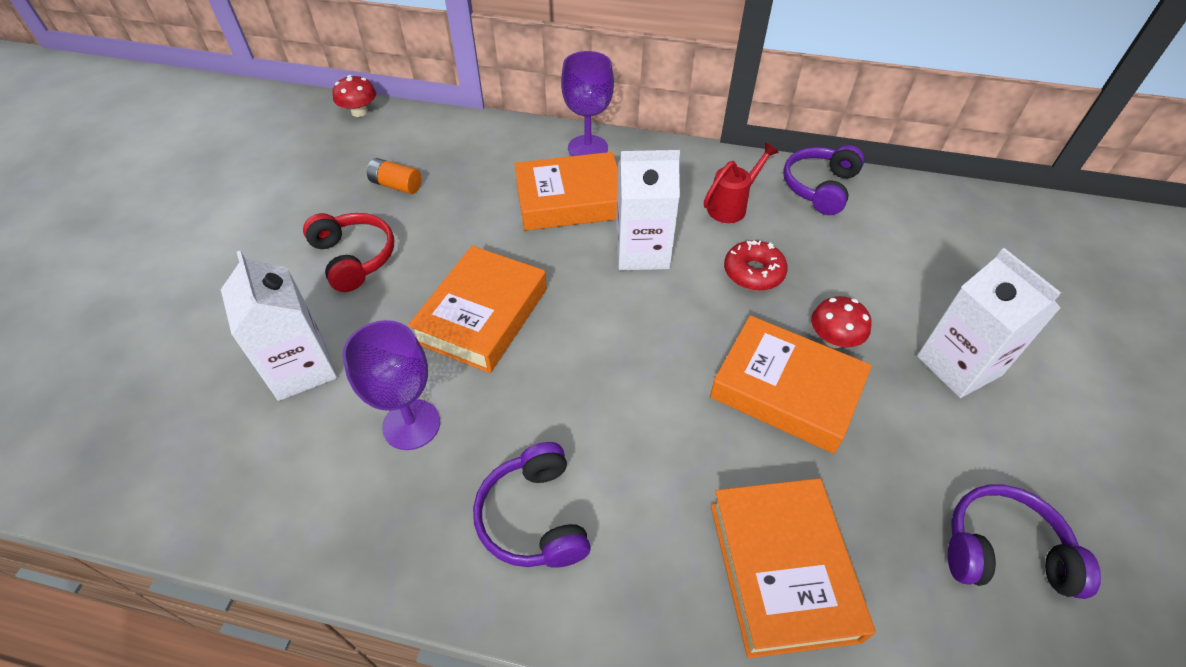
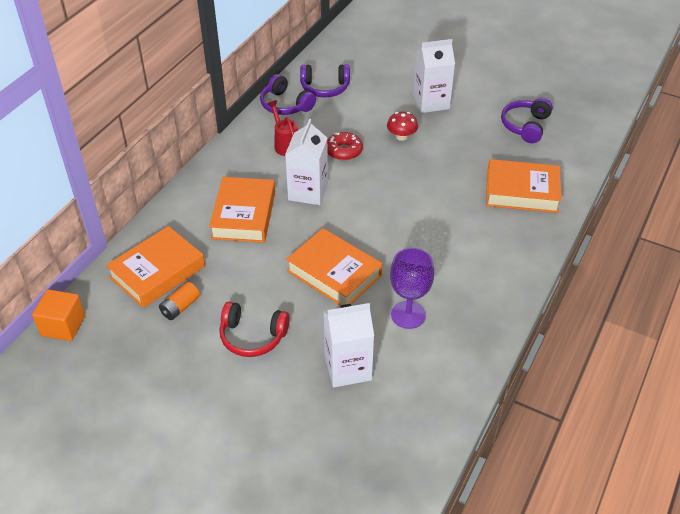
camera: 75 degrees left, 5 degrees down
red headphones [303,213,394,292] -> red headphones turned 150 degrees counterclockwise [219,302,290,357]
red mushroom [333,75,376,117] -> orange cube [32,289,85,341]
purple headphones [473,442,591,568] -> purple headphones moved to [300,64,350,97]
purple goblet [561,51,614,156] -> none
orange book [710,315,872,454] -> orange book moved to [106,226,205,308]

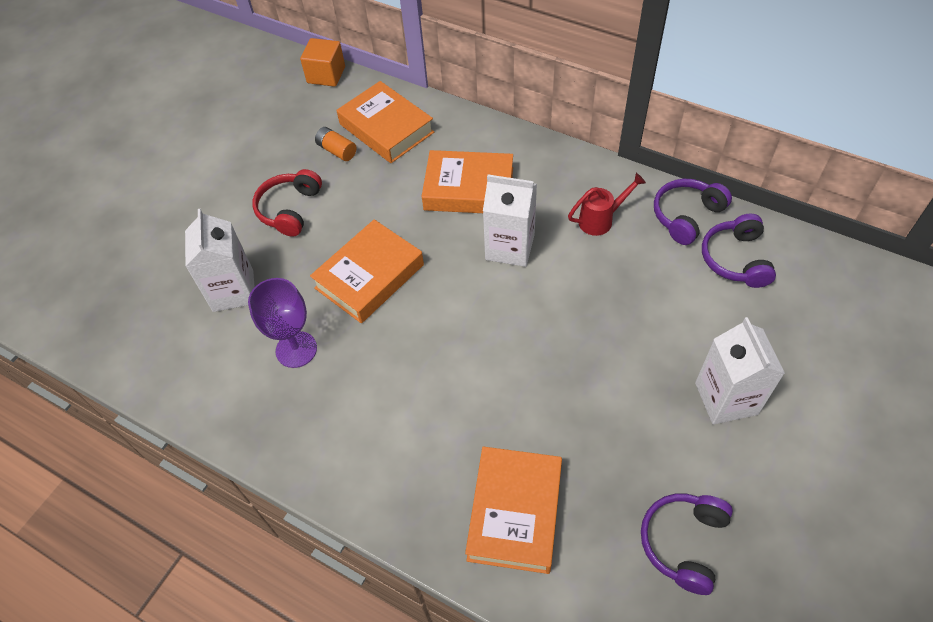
camera: 95 degrees right, 10 degrees up
red donut [327,132,363,161] -> none
red mushroom [387,112,418,141] -> none
purple headphones [501,98,553,143] -> purple headphones turned 90 degrees counterclockwise [641,494,733,595]

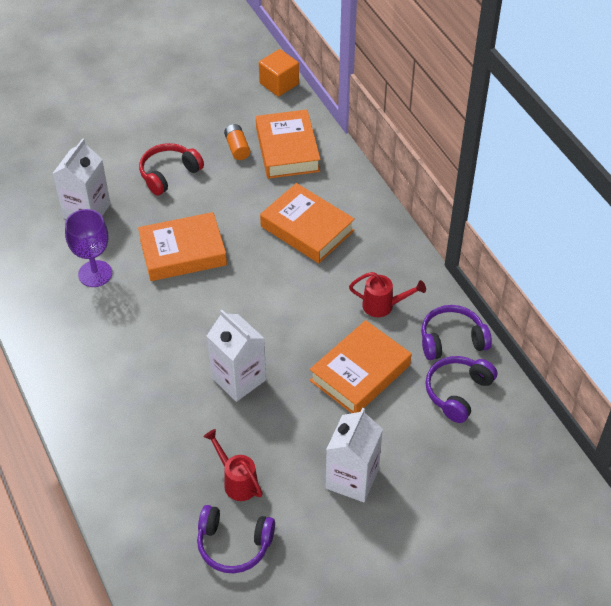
camera: 30 degrees right, 5 degrees down
orange book [465,446,562,574] -> orange book moved to [310,320,411,413]
white carton [483,174,537,267] -> white carton moved to [207,310,266,402]
purple headphones [641,494,733,595] -> purple headphones turned 135 degrees counterclockwise [197,505,275,573]
none -> red watering can [203,429,263,501]

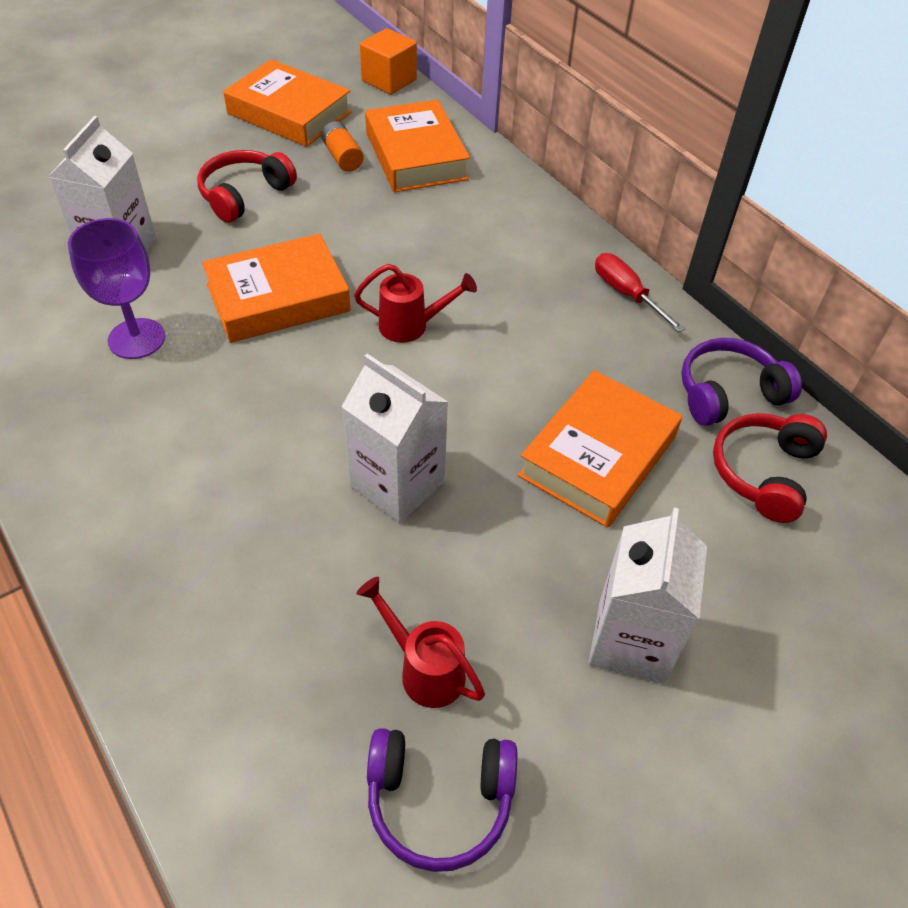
camera: 10 degrees left, 0 degrees up
orange book [260,183,355,263] -> orange book moved to [223,59,352,147]
red watering can [349,272,426,317] -> red watering can moved to [354,264,477,343]
purple headphones [425,356,497,423] -> red headphones [713,413,827,523]
none -> red screwdriver [595,253,685,332]

